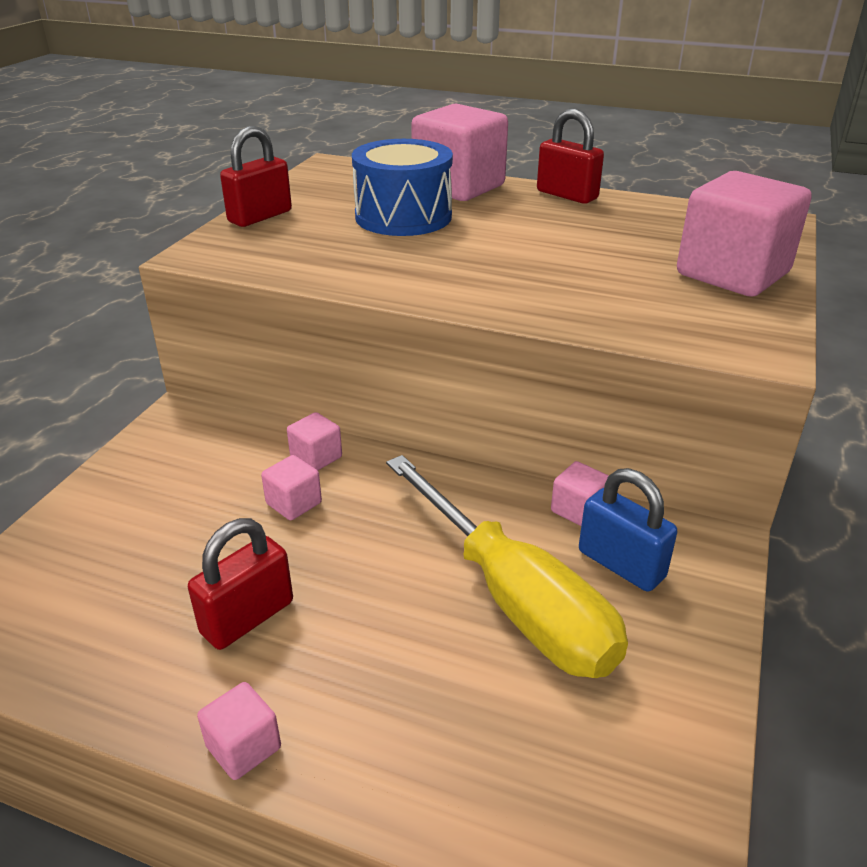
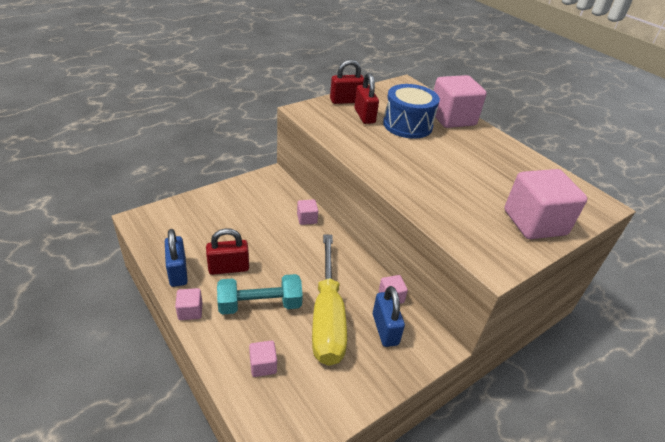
camera: 30 degrees right, 5 degrees up
pink cube [261,455,322,520] -> pink cube moved to [249,340,277,377]
red padlock [537,109,604,204] -> red padlock moved to [354,73,379,124]
none -> blue padlock [165,229,188,287]
none -> turquoise dumbbell [217,274,303,315]

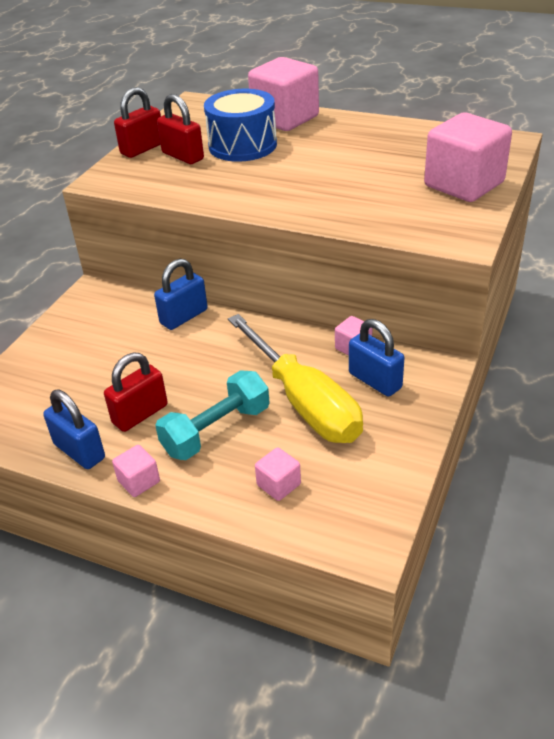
camera: 25 degrees left, 0 degrees up
pink cube [297,199,318,225] -> blue padlock [154,259,208,330]

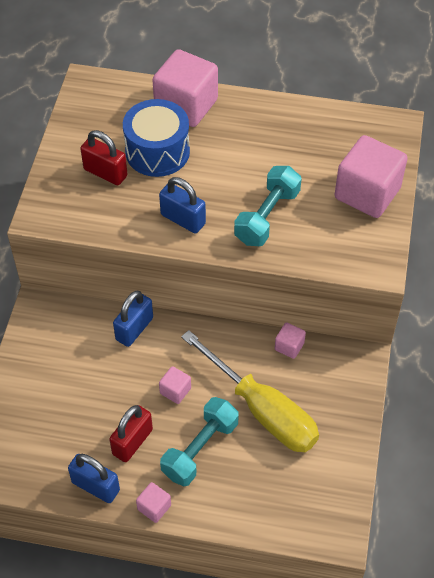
camera: 15 degrees left, 15 degrees up
red padlock [114,87,161,158] -> none
pink cube [255,447,301,501] -> pink cube moved to [159,366,191,404]
blue padlock [349,319,404,397] -> blue padlock moved to [159,177,206,233]
none -> turquoise dumbbell [234,166,302,246]

